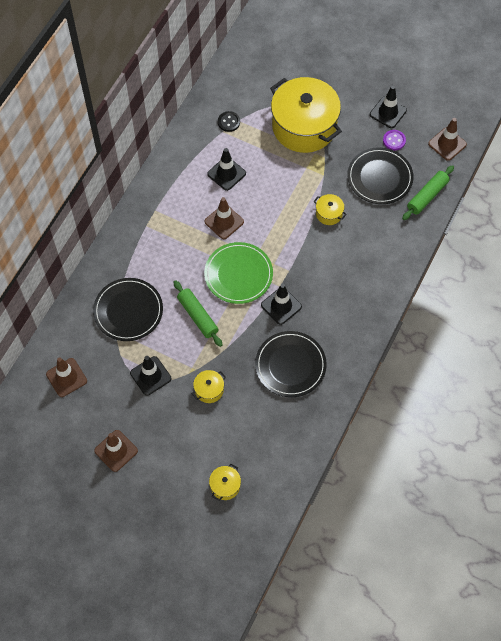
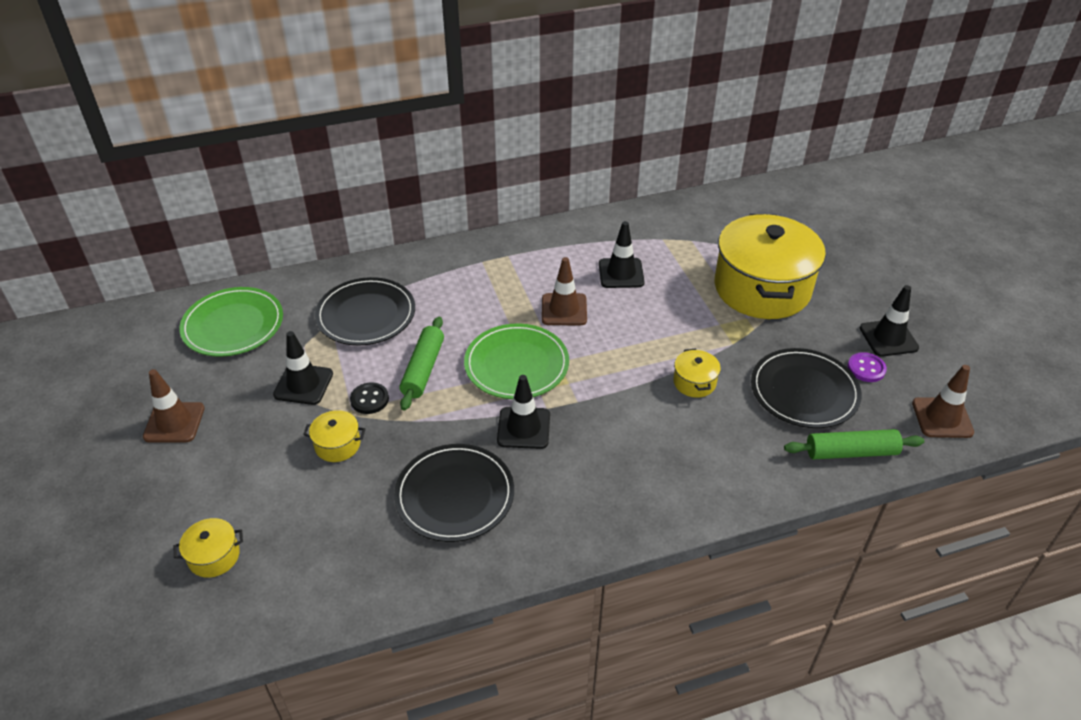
camera: 45 degrees right, 20 degrees down
brown traffic cone [46,357,87,397] -> green plate [179,287,283,357]
black button [218,111,240,132] -> black button moved to [350,382,389,414]

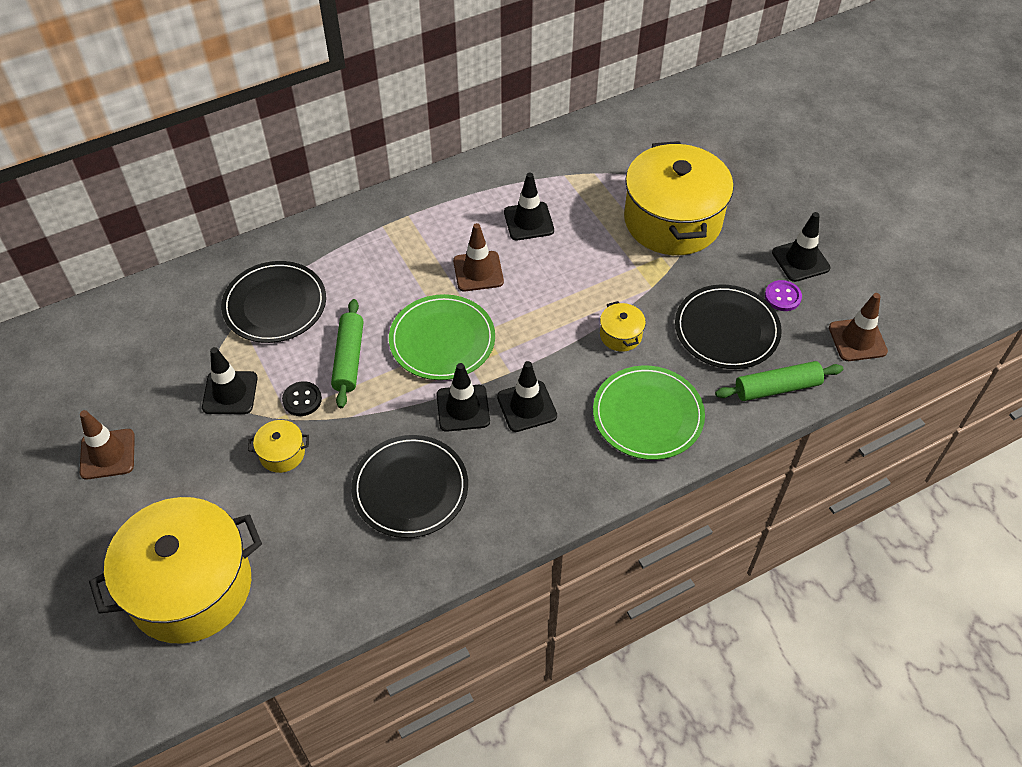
camera: 10 degrees left, 10 degrees up
yellow pot [174,518,243,578] -> yellow pot [89,497,262,644], size x2.49
green plate [179,287,283,357] -> green plate moved to [593,366,705,460]
none -> black traffic cone [497,361,557,432]

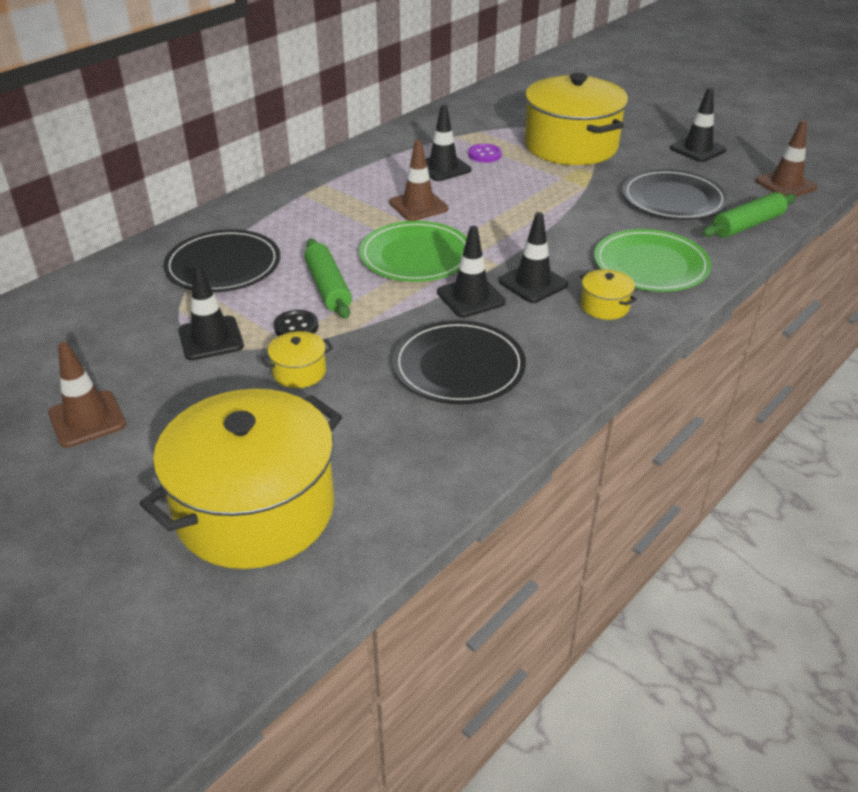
camera: 20 degrees left, 15 degrees down
yellow pot [600,301,646,352] -> yellow pot moved to [580,269,637,320]
purple button [765,280,802,311] -> purple button moved to [468,144,502,163]

